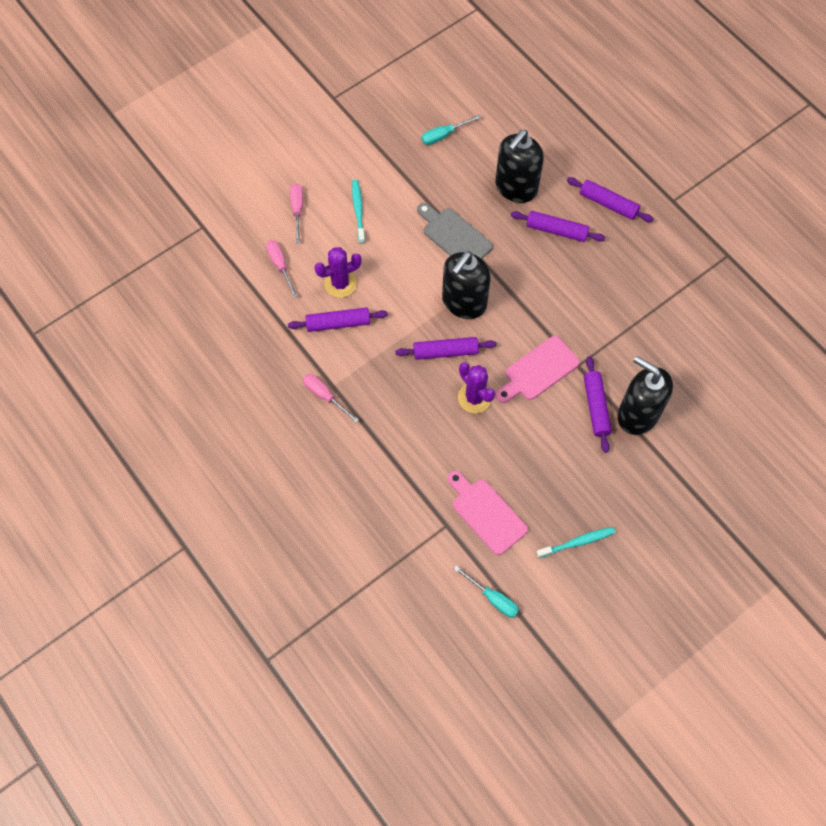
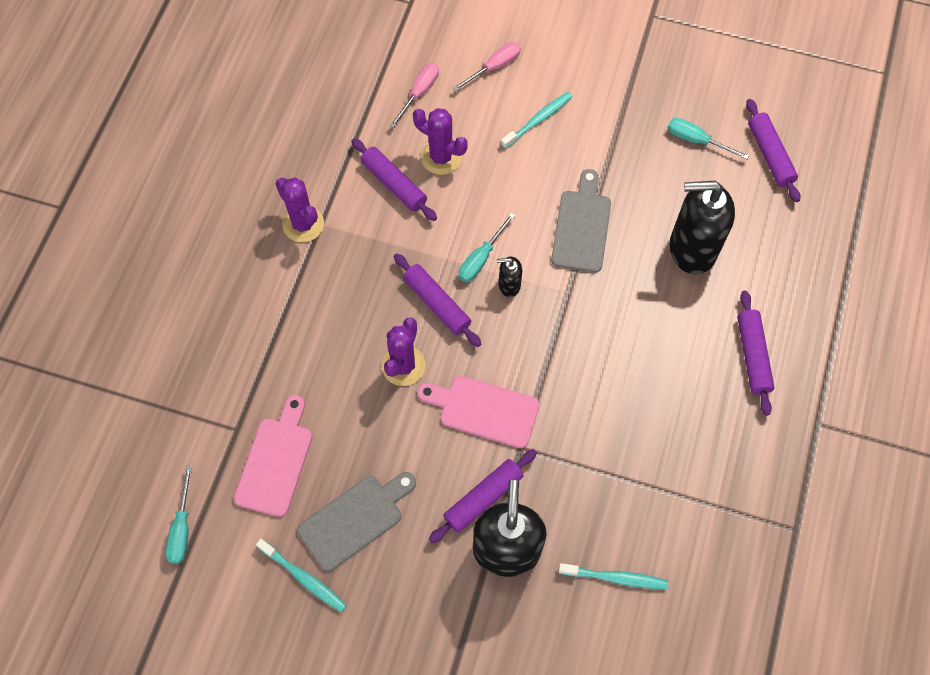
camera: 55 degrees right, 0 degrees up
pink screwdriver [303,374,359,423] -> purple cactus [276,178,324,242]
black soap dispenser [442,251,491,319] -> black soap dispenser [497,257,522,297], size x0.45
purple rolling pin [511,211,605,242] -> purple rolling pin moved to [746,99,800,202]
none -> grey cutting board [298,472,416,571]
none -> turquoise screwdriver [458,213,516,282]
none -> turquoise toothbrush [558,563,668,589]

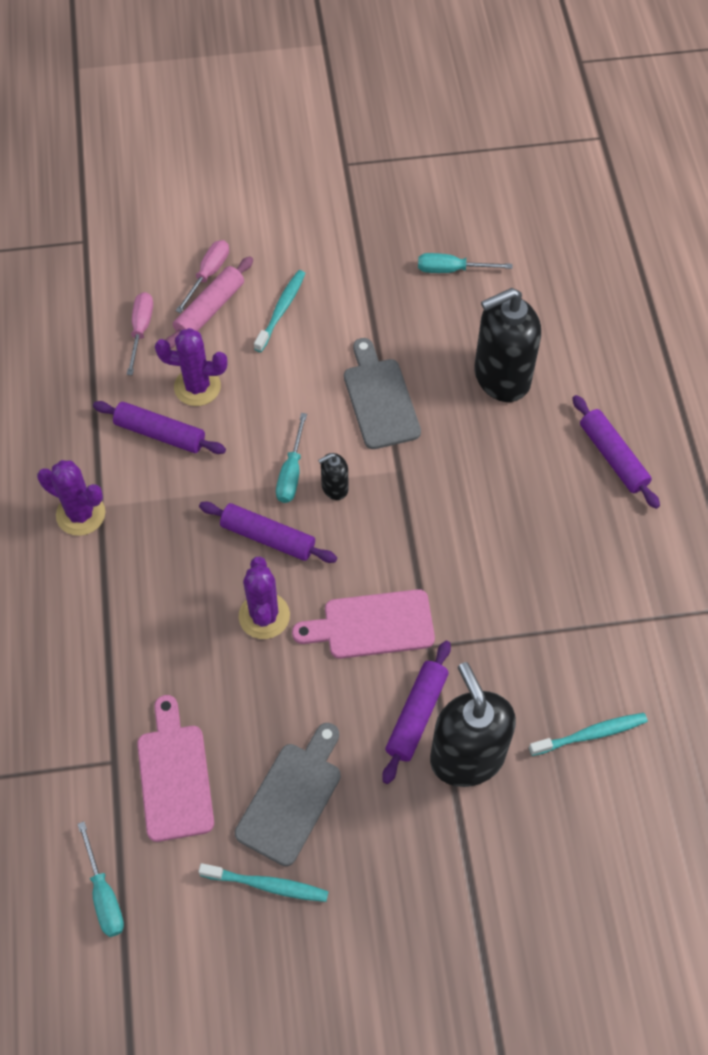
camera: 25 degrees left, 5 degrees down
purple rolling pin [746,99,800,202] -> none
none -> pink rolling pin [165,256,253,349]

